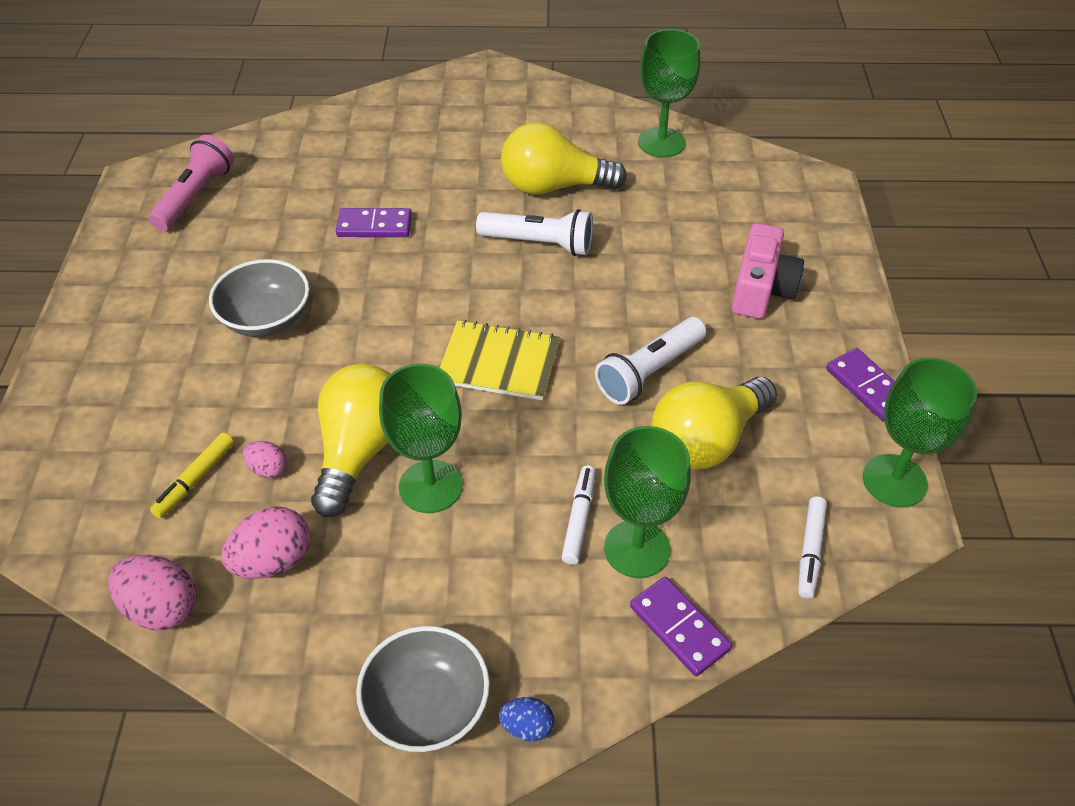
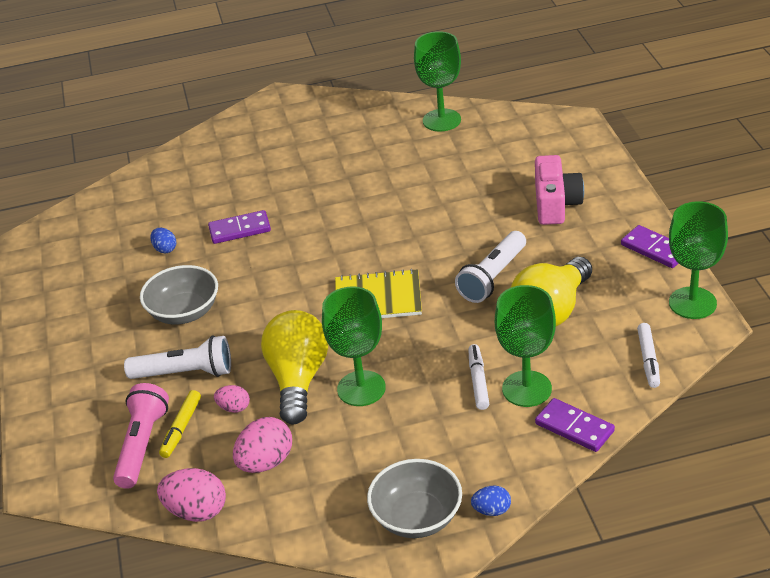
camera: 10 degrees left, 10 degrees down
pink flashlight [148,135,234,231] -> pink flashlight moved to [113,383,169,489]
white flashlight [476,209,593,256] -> white flashlight moved to [124,336,231,379]
yellow light bulb [501,122,627,195] -> none
none -> blue egg [150,228,176,253]

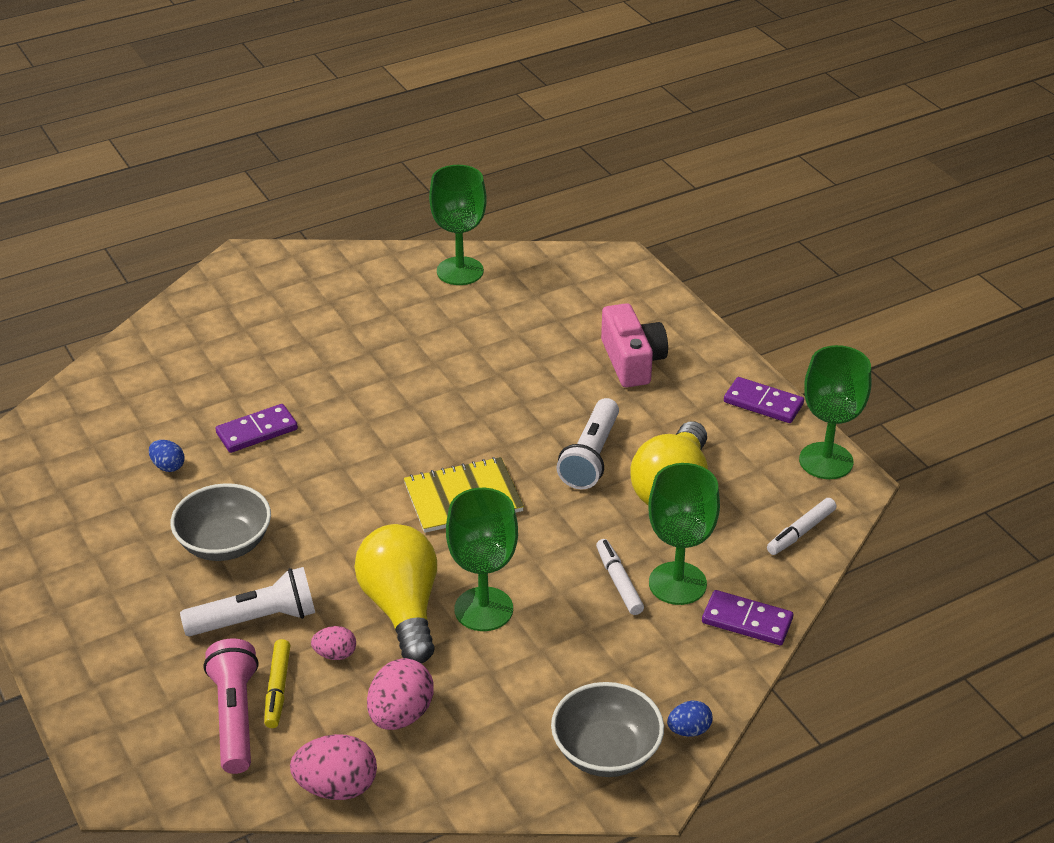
camera: 20 degrees left, 0 degrees up
white marker [637,323,660,388] -> white marker turned 60 degrees clockwise [767,498,837,555]

